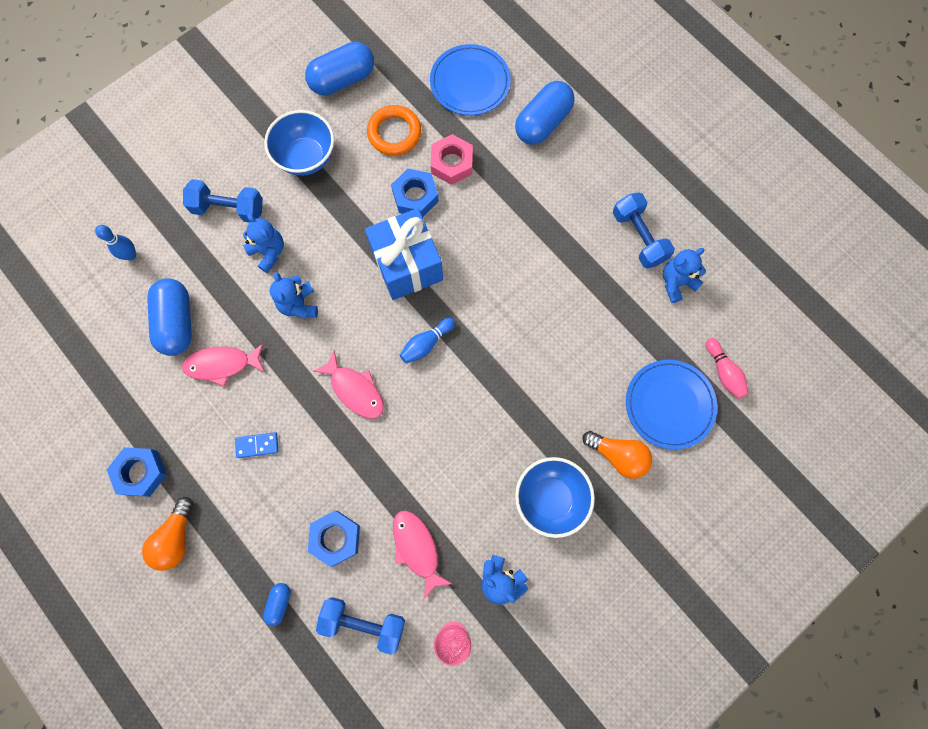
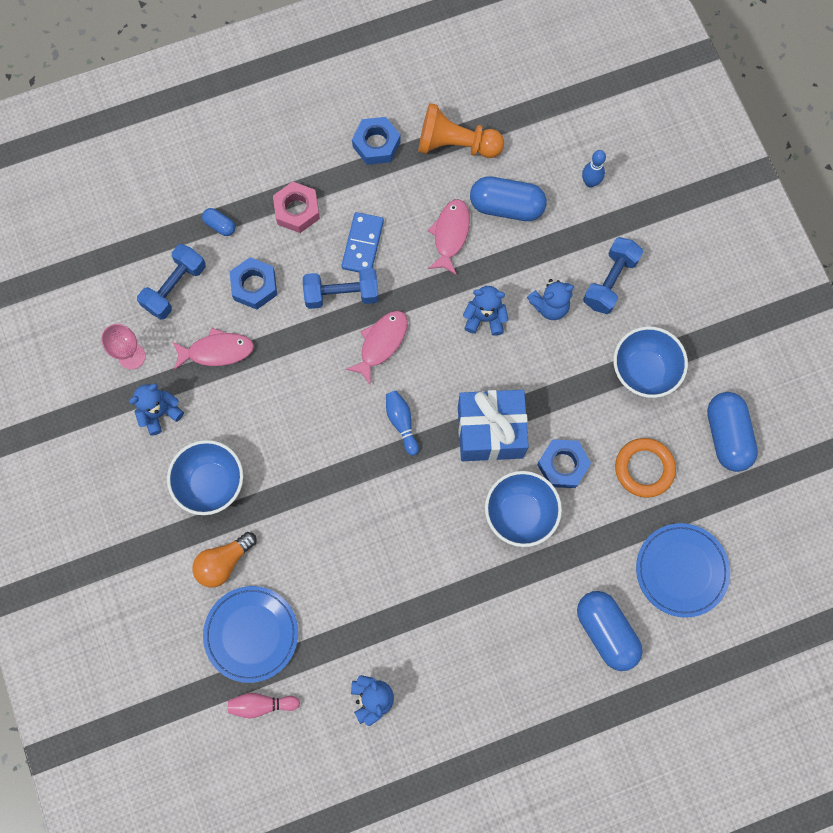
camera: 110 degrees right, 0 degrees up
orange light bulb [142,497,193,571] -> none
blue domino [235,432,278,458] -> blue domino [341,212,384,272], size x1.55
pink fish [313,350,384,419] -> pink fish turned 150 degrees clockwise [345,311,408,384]
pink nut [431,134,473,185] -> pink nut moved to [273,181,320,233]
blue dumbbell [613,193,675,269] -> blue dumbbell moved to [303,268,379,309]
none -> orange pawn [418,103,504,158]
none -> blue bowl [485,471,562,547]

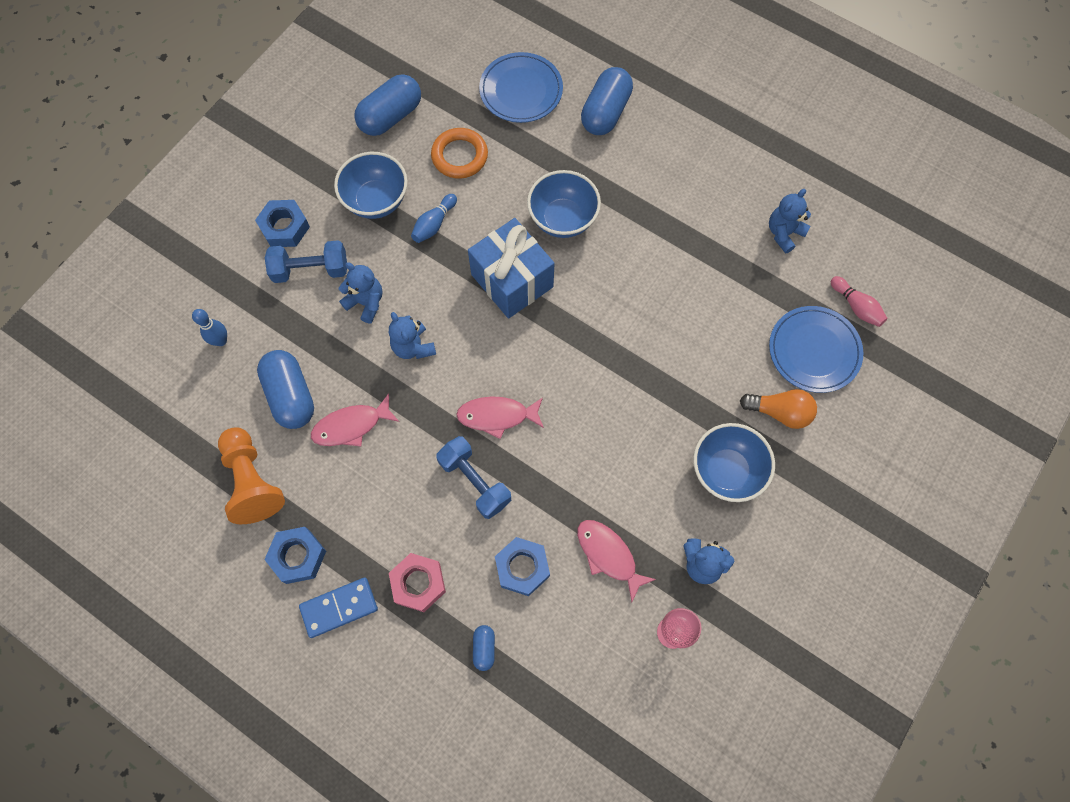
camera: 125 degrees left, 5 degrees down
blue dumbbell [137,244,206,320] -> none
blue domino [341,212,384,272] -> blue domino moved to [299,577,378,638]
blue bowling pin [386,391,419,456] -> blue bowling pin moved to [411,194,457,243]
blue nut [537,439,591,488] -> blue nut moved to [255,200,310,247]

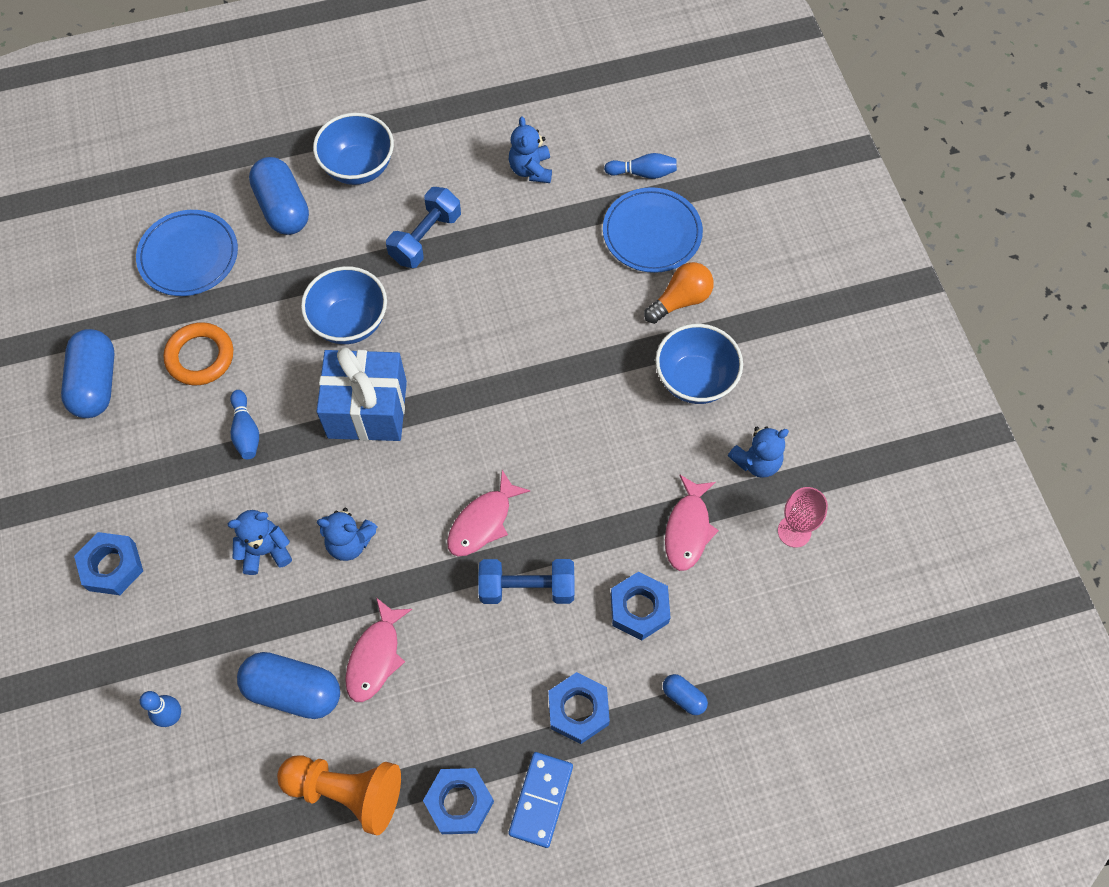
camera: 50 degrees left, 5 degrees down
blue dumbbell [265,240,347,283] -> blue dumbbell moved to [386,187,461,268]
blue bowl [334,152,408,219] -> blue bowl moved to [313,113,394,185]
pink nut [389,553,446,612] -> blue nut [549,672,610,744]
pink fish [577,520,656,602] -> pink fish turned 75 degrees counterclockwise [665,474,719,571]
pink bowling pin [831,276,888,327] -> blue bowling pin [604,153,677,179]

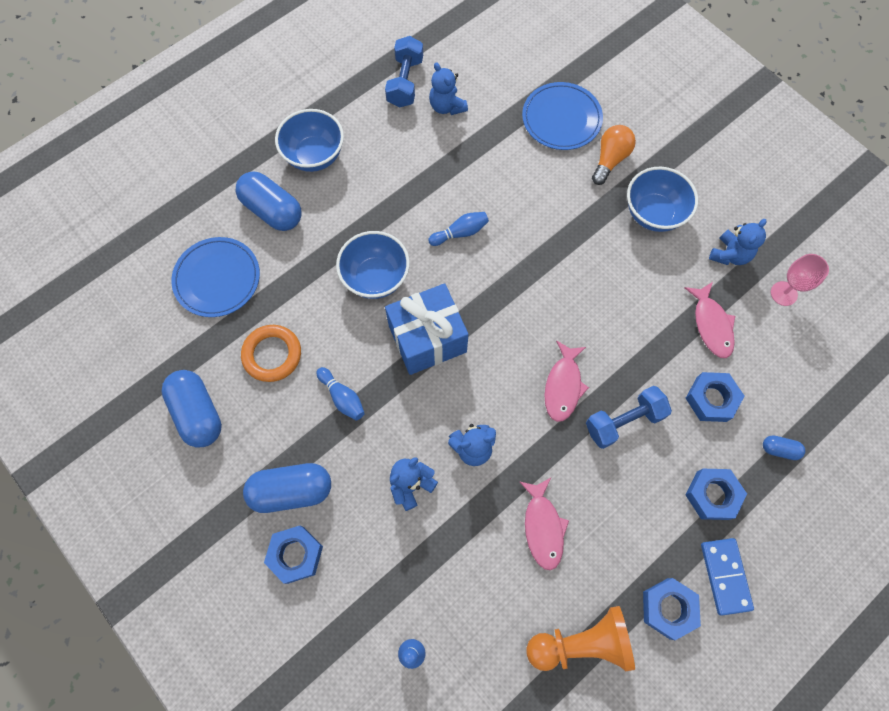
camera: 25 degrees left, 5 degrees up
blue capsule [237,652,340,719] -> blue capsule moved to [243,463,331,513]
blue dumbbell [386,187,461,268] -> blue dumbbell moved to [385,36,423,108]
blue bowling pin [604,153,677,179] -> blue bowling pin moved to [428,212,489,246]

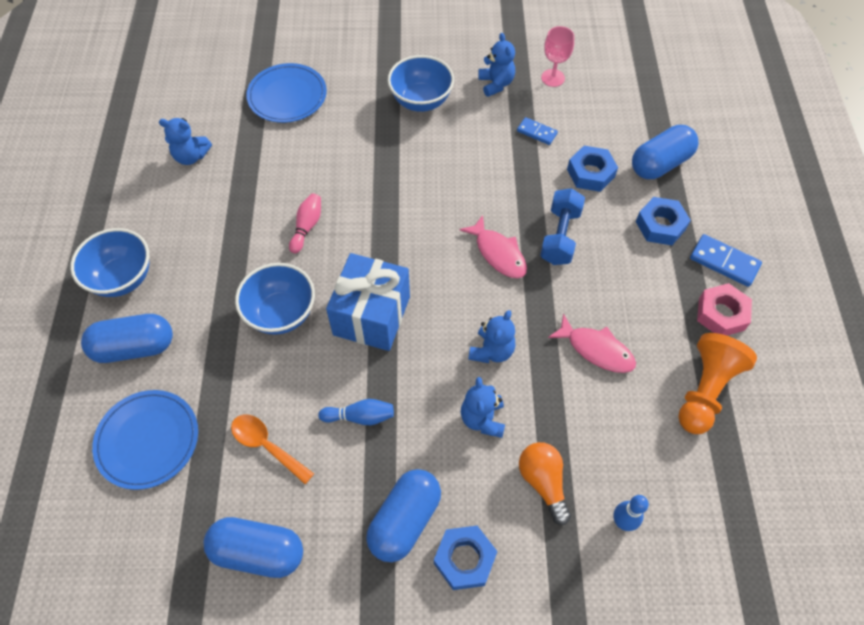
camera: 50 degrees left, 10 degrees down
orange ring [241,325,301,382] -> orange spoon [231,415,314,484]
blue dumbbell [385,36,423,108] -> none
blue bowling pin [428,212,489,246] -> pink bowling pin [289,193,321,254]
orange light bulb [592,125,636,185] -> orange light bulb moved to [519,442,571,525]
blue nut [643,578,701,641] -> pink nut [697,283,752,335]
pink fish [685,282,735,358] -> blue domino [517,117,558,145]
blue capsule [763,435,805,460] -> blue capsule [632,125,699,179], size x2.09

